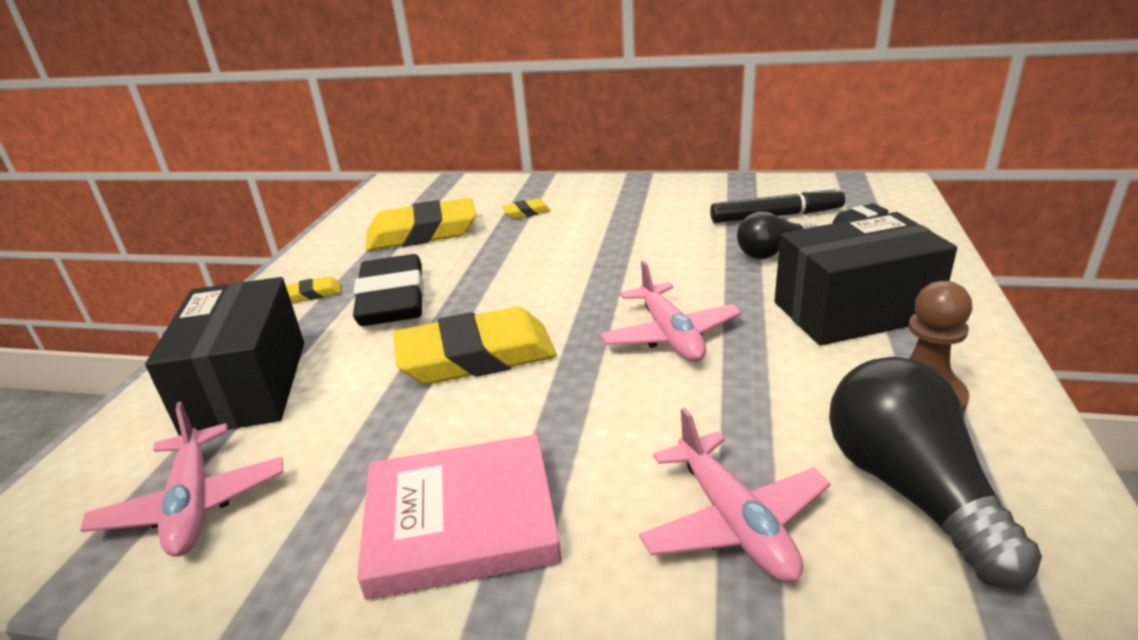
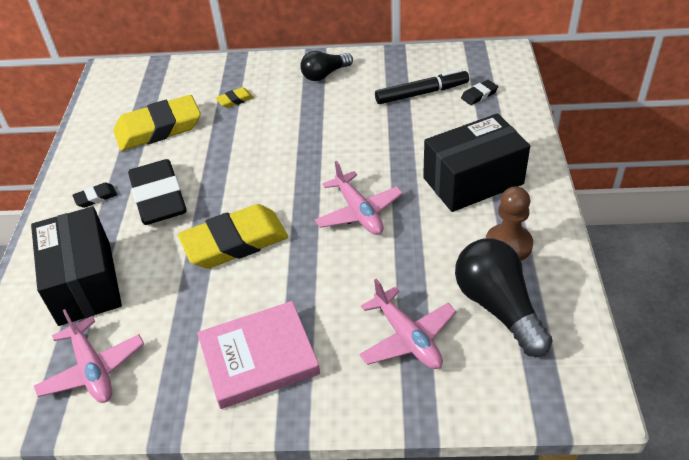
camera: 10 degrees left, 15 degrees up
yellow eraser [286,276,341,303] -> black eraser [72,182,117,208]
black light bulb [737,211,817,259] -> black light bulb moved to [300,51,353,81]

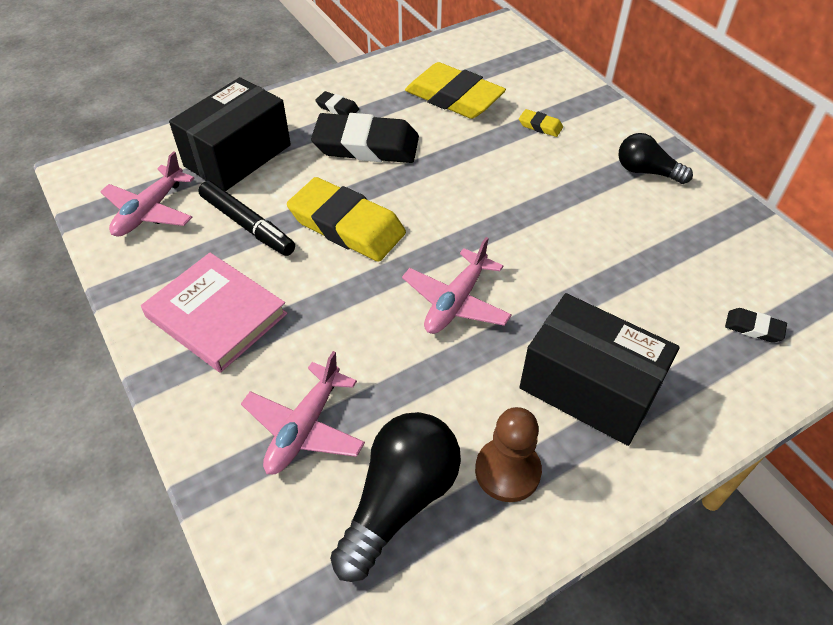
camera: 55 degrees right, 5 degrees up
black eraser [128,159,187,225] -> black eraser turned 60 degrees clockwise [311,113,419,163]
black marker [375,69,469,104] -> black marker moved to [198,181,295,256]

